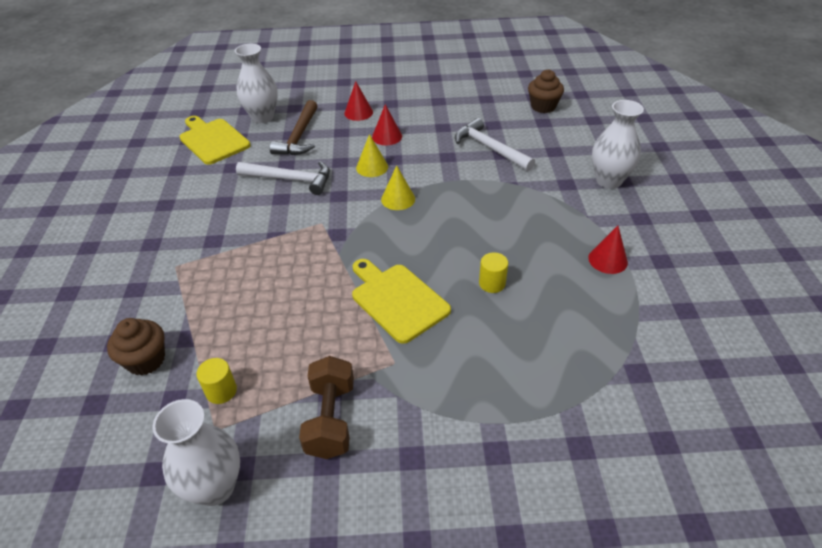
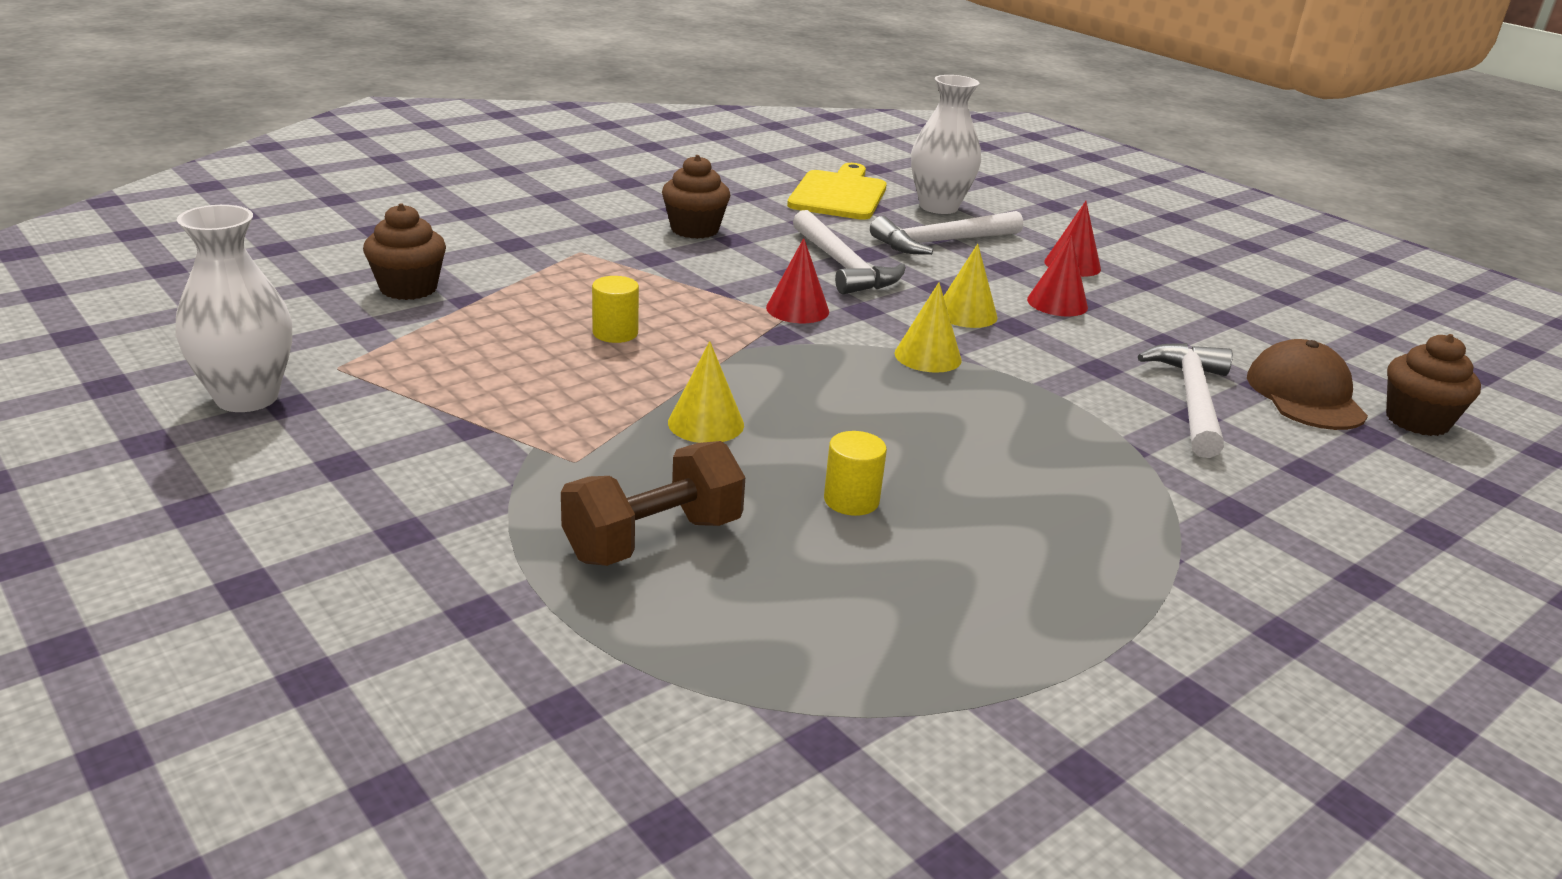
camera: 50 degrees right, 15 degrees down
yellow cylinder [197,358,237,404] -> yellow cylinder moved to [592,276,639,343]
brown hammer [270,100,318,155] -> white hammer [870,211,1023,255]
brown dumbbell [299,356,354,459] -> brown dumbbell moved to [561,441,745,566]
yellow cutting board [352,259,451,344] -> yellow cone [668,341,744,443]
red cone [588,226,628,274] -> red cone moved to [766,238,829,323]
white vase [592,100,644,189] -> none
none -> brown cupcake [662,155,730,239]
none -> brown cap [1247,339,1368,430]

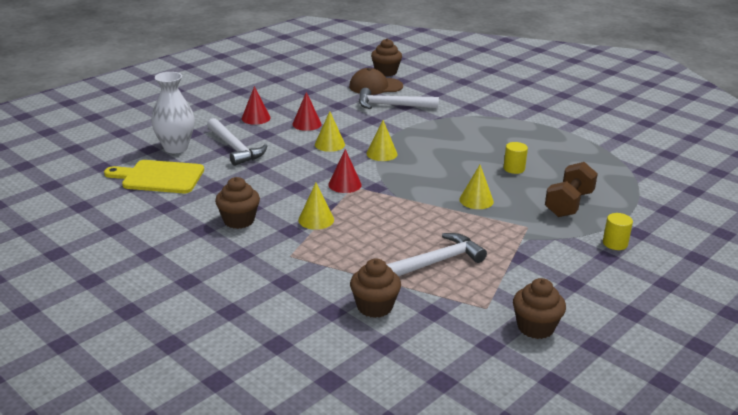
camera: 95 degrees left, 0 degrees up
white vase [175,205,292,412] -> brown cupcake [513,278,566,339]
brown dumbbell [561,441,745,566] -> brown dumbbell turned 75 degrees clockwise [545,162,598,217]
yellow cylinder [592,276,639,343] -> yellow cylinder moved to [603,213,633,250]
white hammer [793,210,906,294] -> white hammer moved to [386,233,487,276]
none -> yellow cone [298,183,334,230]

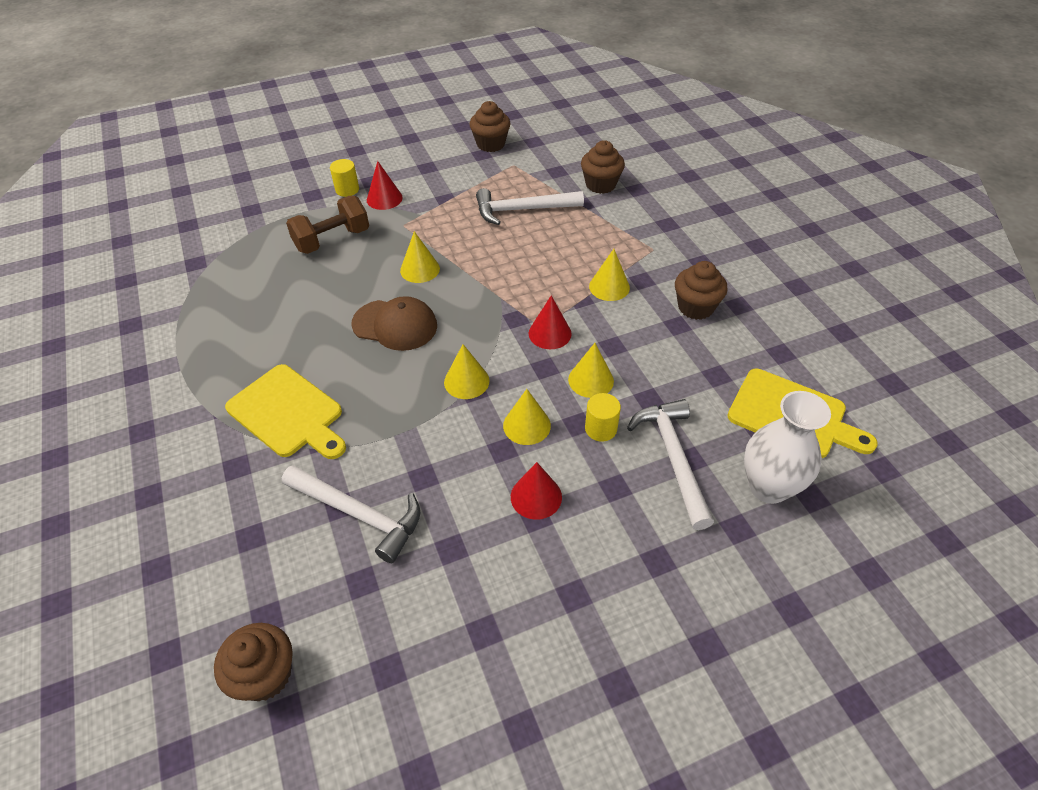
camera: 155 degrees left, 20 degrees up
red cone [242,86,271,125] -> red cone moved to [367,161,403,210]
brown cap [349,68,403,95] -> brown cap moved to [352,296,437,351]
yellow cylinder [504,142,528,174] -> yellow cylinder moved to [585,393,621,442]
none -> yellow cutting board [225,364,346,459]
none -> yellow cone [568,343,614,398]

